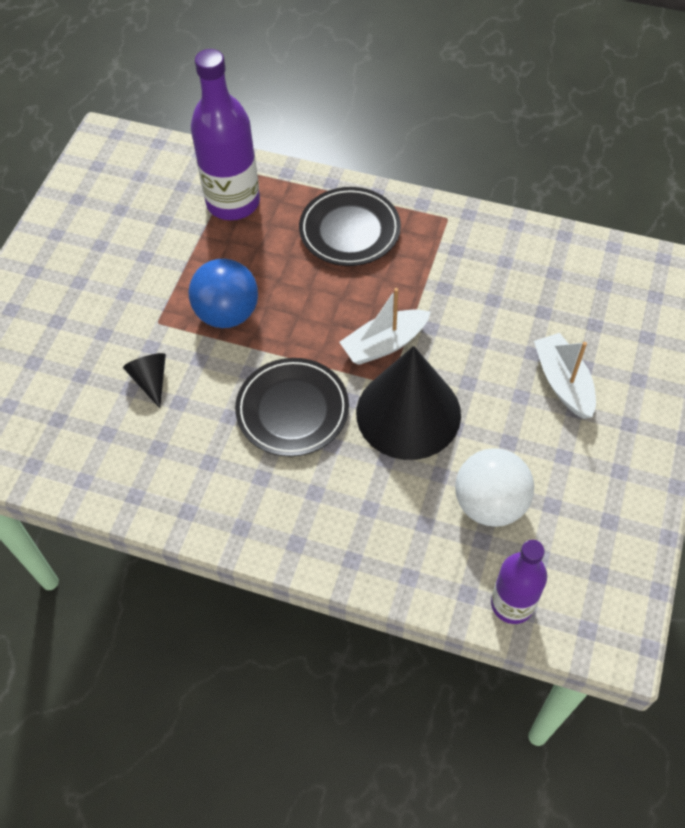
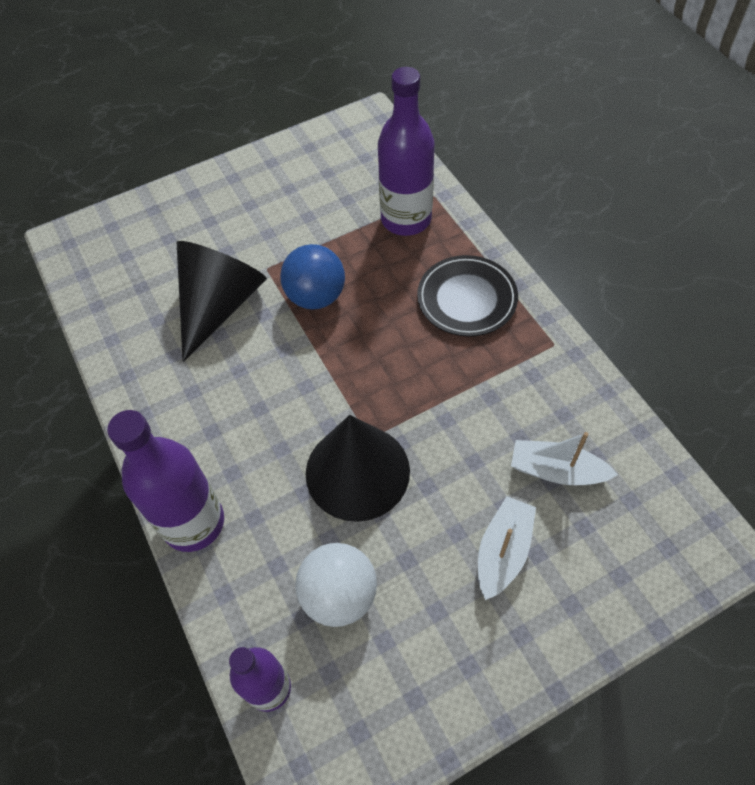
camera: 45 degrees right, 0 degrees up
black cone [123,353,166,408] -> black cone [177,241,267,362], size x2.34
black plate [235,358,349,457] -> none
white boat [340,288,431,365] -> white boat moved to [511,432,618,485]
none -> purple bottle [107,410,224,552]

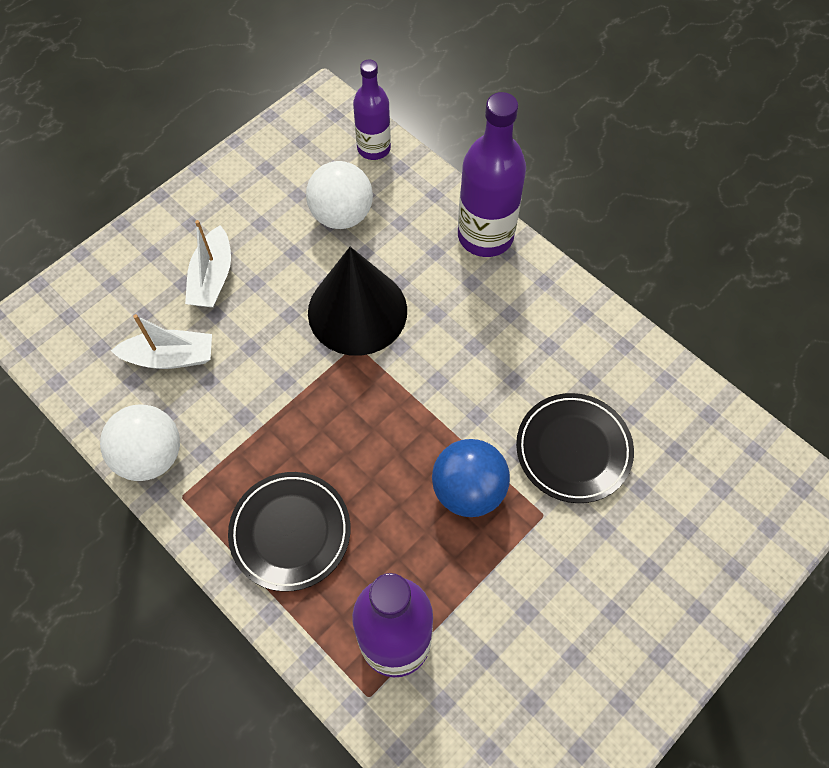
camera: 160 degrees right, 5 degrees up
black cone [177,241,267,362] -> black plate [516,393,634,503]
none -> white ball [100,405,180,481]

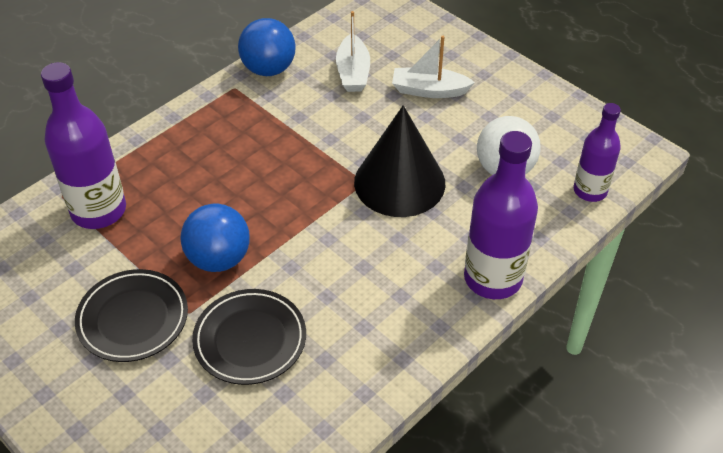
camera: 90 degrees right, 15 degrees down
white ball [100,405,180,481] -> blue ball [238,18,296,76]
black plate [228,472,351,592] -> black plate moved to [75,269,188,362]

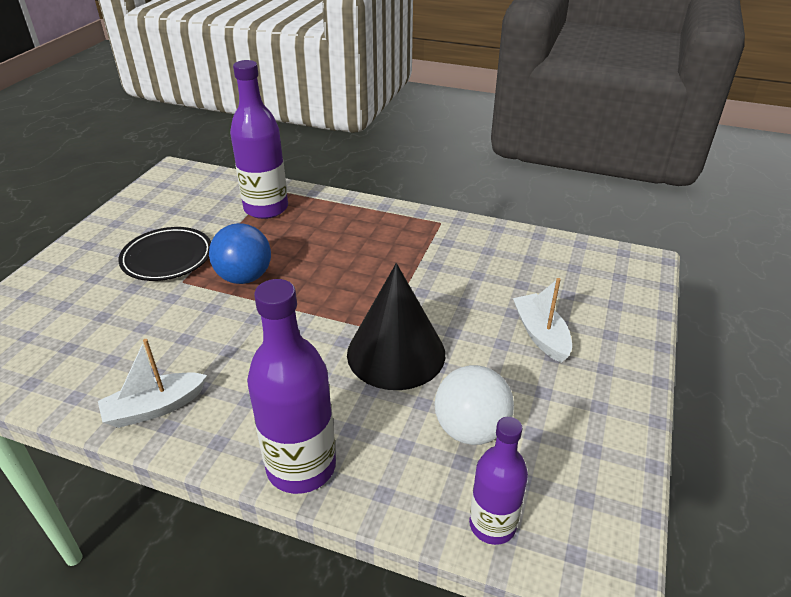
camera: 65 degrees right, 10 degrees down
black plate [192,289,306,385] -> none
blue ball [238,18,296,76] -> none
white boat [336,11,370,92] -> white boat moved to [98,339,207,428]

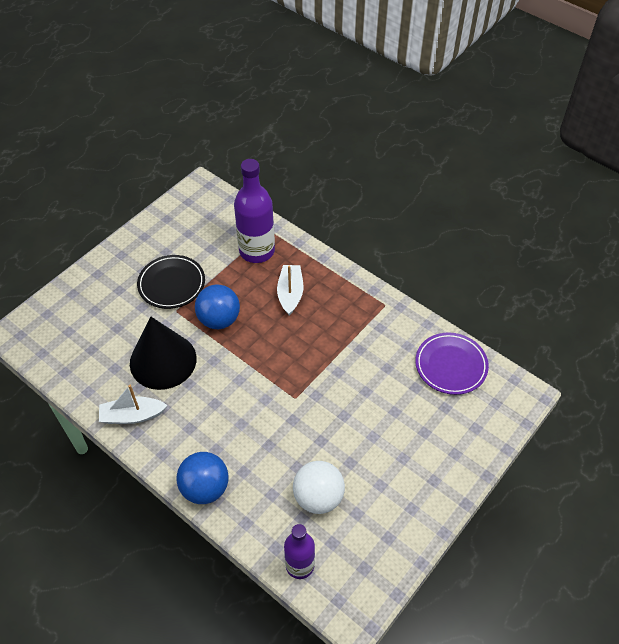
camera: 20 degrees right, 15 degrees up
purple bottle [247,279,336,494] -> blue ball [176,452,229,504]
black cone [347,263,445,390] -> black cone moved to [130,317,197,390]
white boat [513,278,572,363] -> white boat moved to [277,265,303,316]
none -> purple plate [415,332,489,395]

